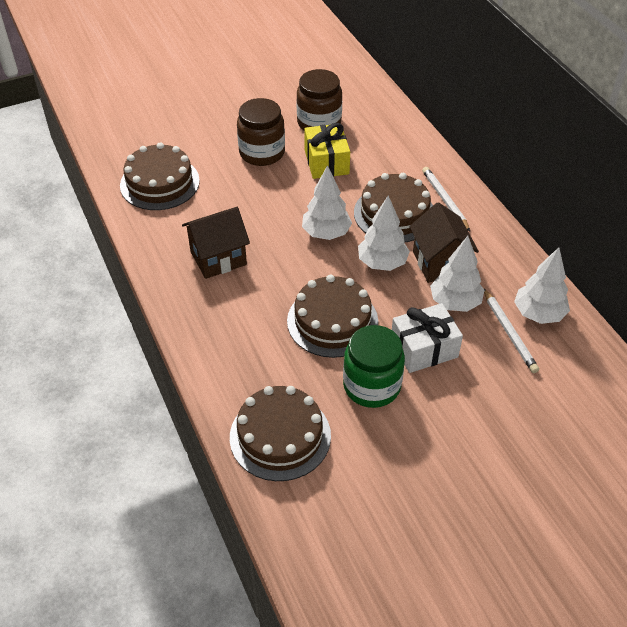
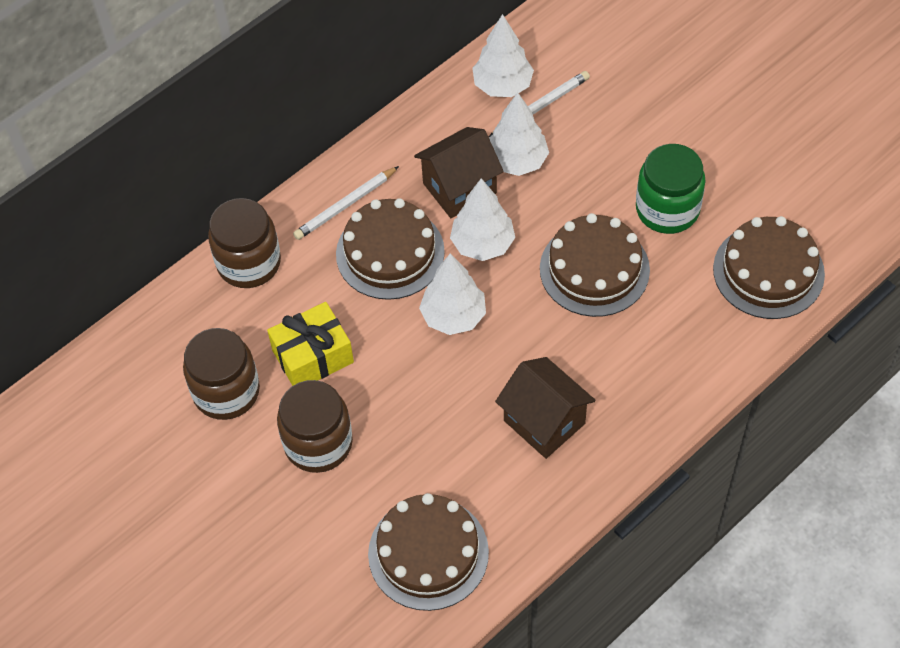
camera: 105 degrees left, 10 degrees up
white gift [392,303,463,373] -> none
none -> brown jar [208,198,281,288]

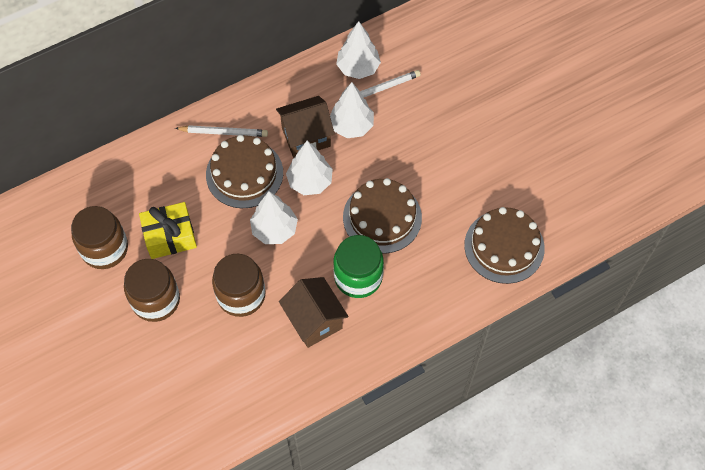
camera: 10 degrees right, 5 degrees up
brown jar [208,198,281,288] -> brown jar moved to [212,254,266,317]
white pencil [293,166,399,240] -> white pencil turned 150 degrees counterclockwise [175,125,268,137]
brown cake [368,493,489,611] -> none
green jar [636,144,705,234] -> green jar moved to [333,235,384,298]

